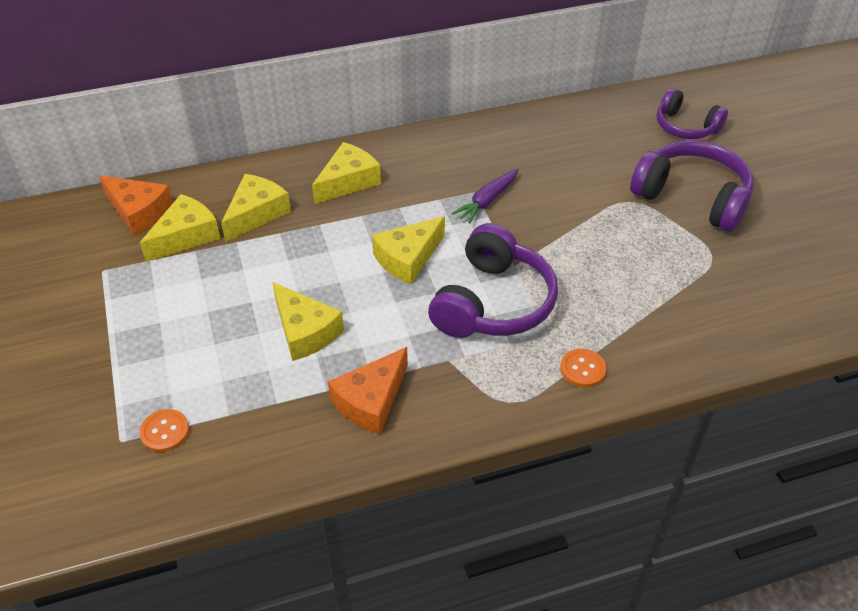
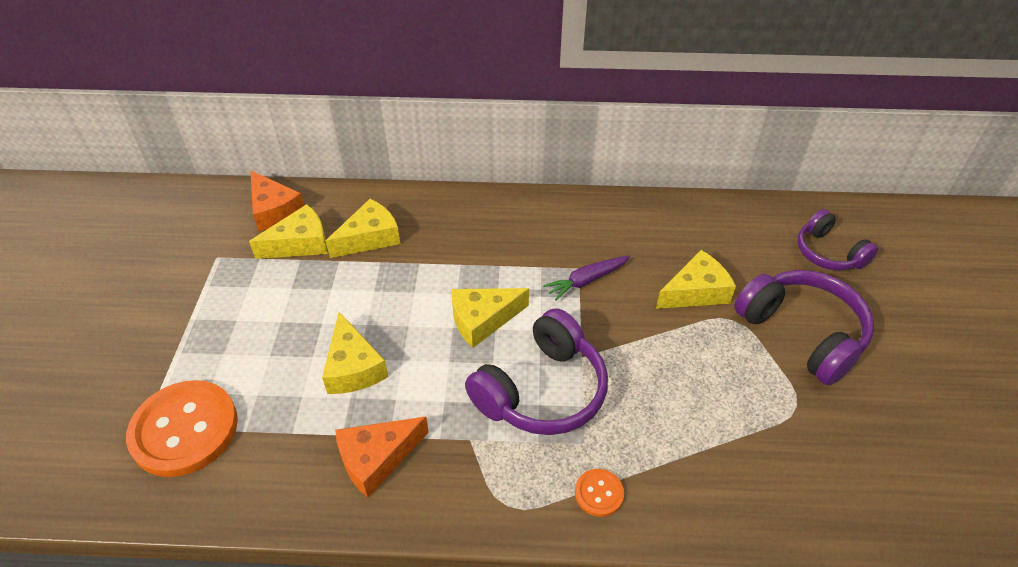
camera: 20 degrees right, 0 degrees up
orange button [139,409,189,452] -> orange button [126,380,238,477], size x2.25
yellow cheese [312,142,381,204] -> yellow cheese moved to [656,250,736,309]

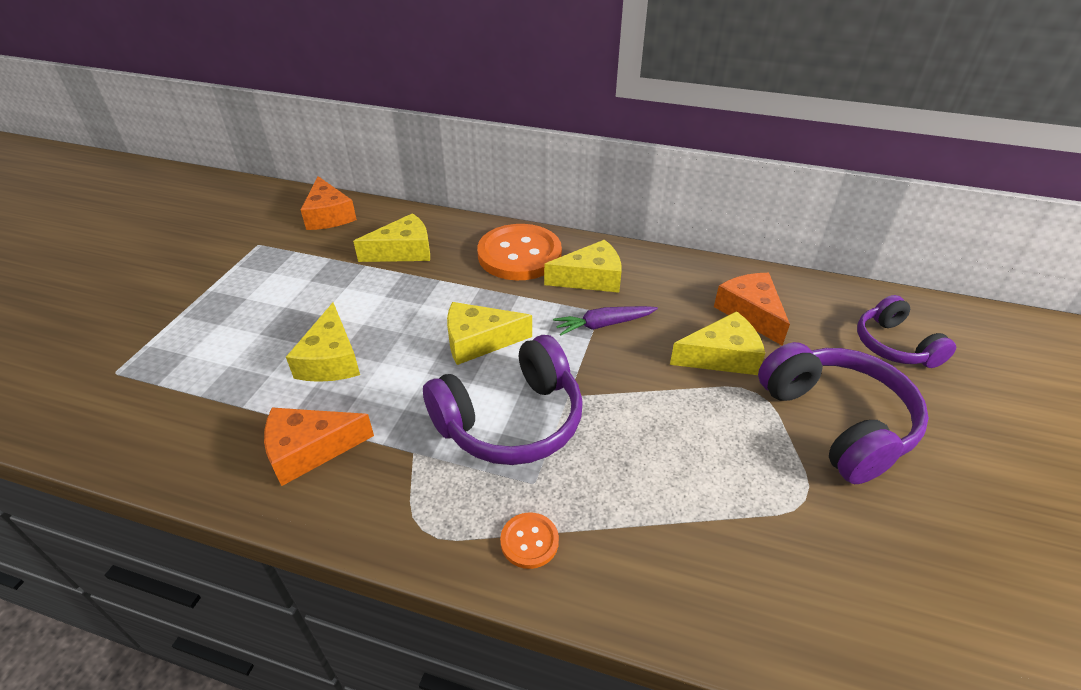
camera: 15 degrees right, 5 degrees down
orange button [126,380,238,477] -> orange button moved to [477,224,562,280]
yellow cheese [249,204,328,259] -> yellow cheese moved to [544,240,622,293]
none -> orange cheese [714,273,790,346]

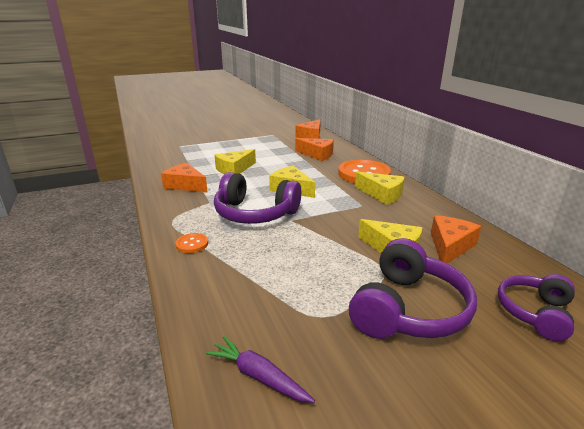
camera: 50 degrees right, 15 degrees down
yellow cheese [353,213,430,262] -> orange cheese [295,138,334,161]
purple carrot [553,306,658,336] -> purple carrot moved to [206,336,315,403]

